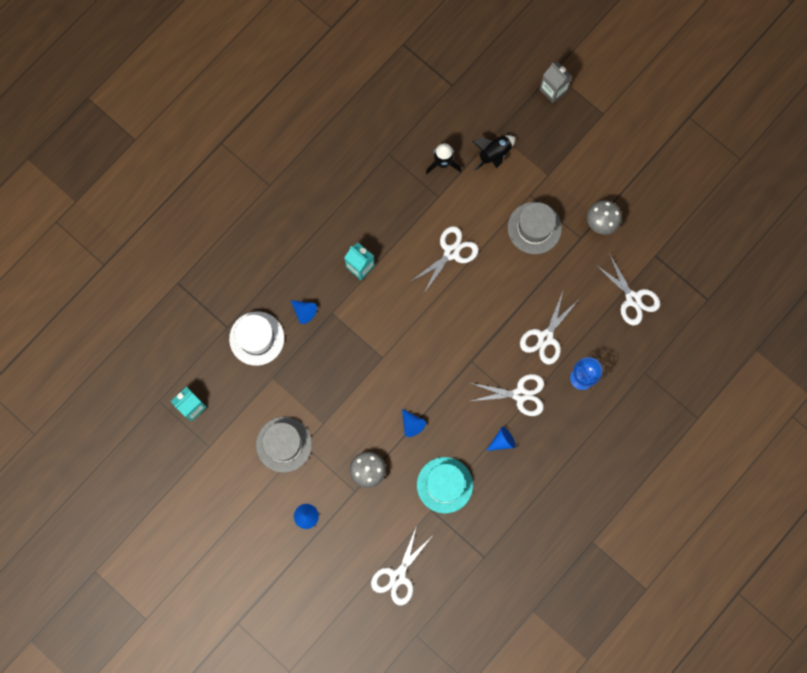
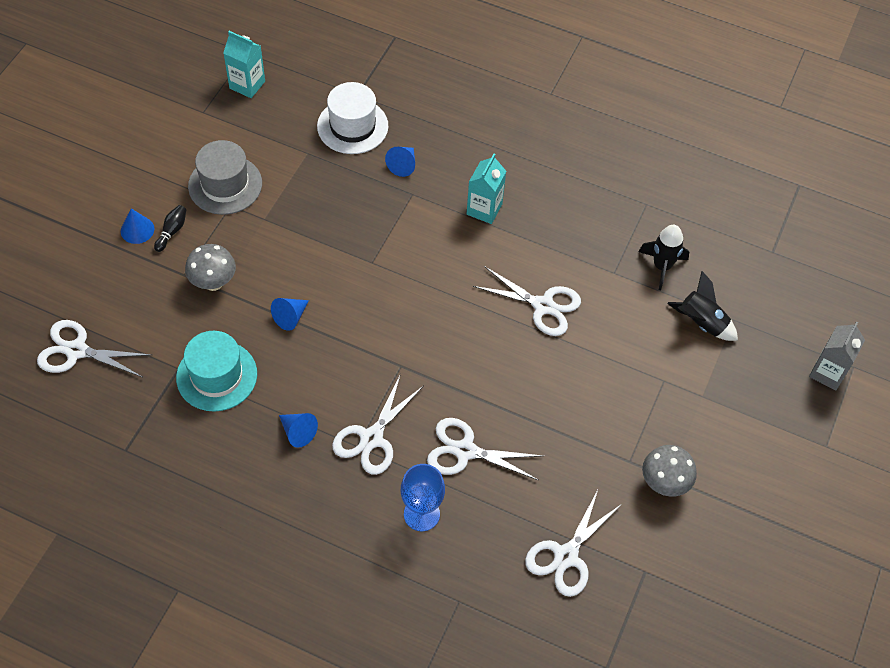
camera: 70 degrees right, 20 degrees down
white scissors [471,374,544,416] -> white scissors turned 45 degrees clockwise [332,374,423,475]
grey hat [508,202,562,254] -> none
none -> black bowling pin [154,205,186,252]

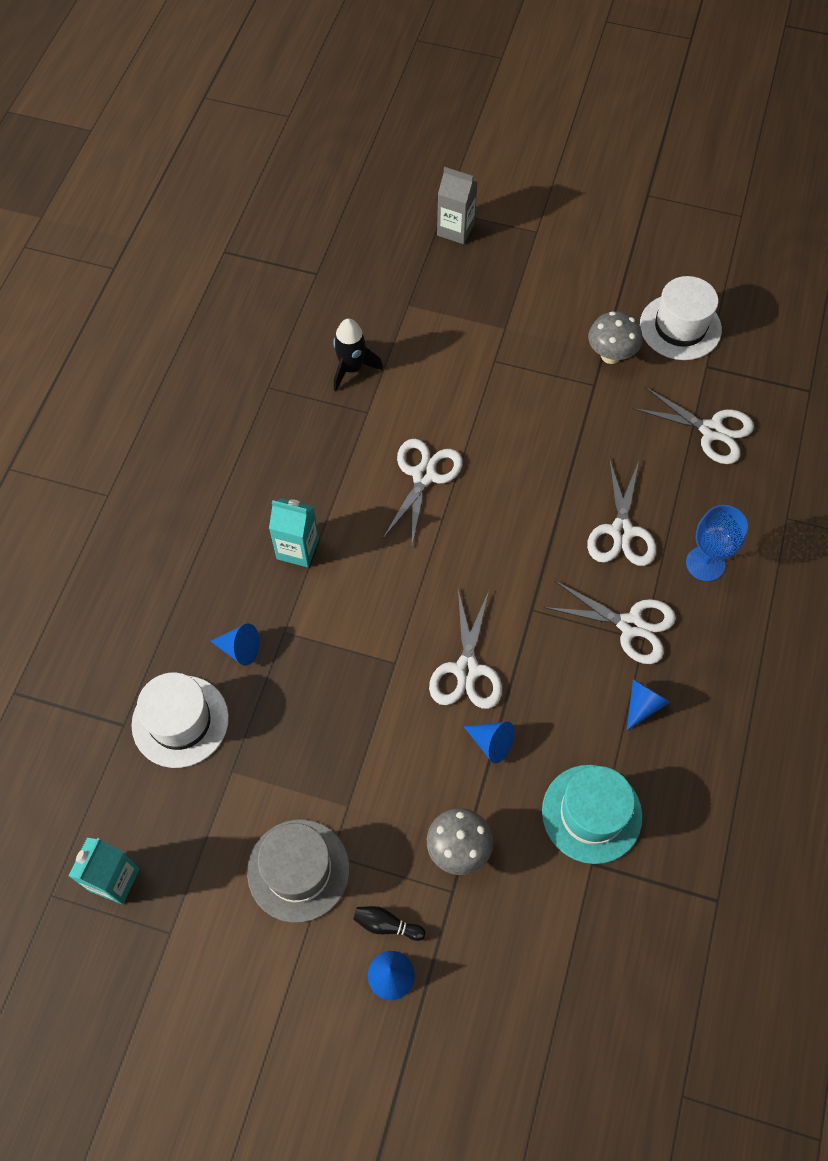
camera: 95 degrees left, 5 degrees up
white scissors [37,320,152,377] -> white scissors moved to [429,590,502,709]
black rocket [667,271,738,341] -> none
none -> white hat [640,276,722,360]

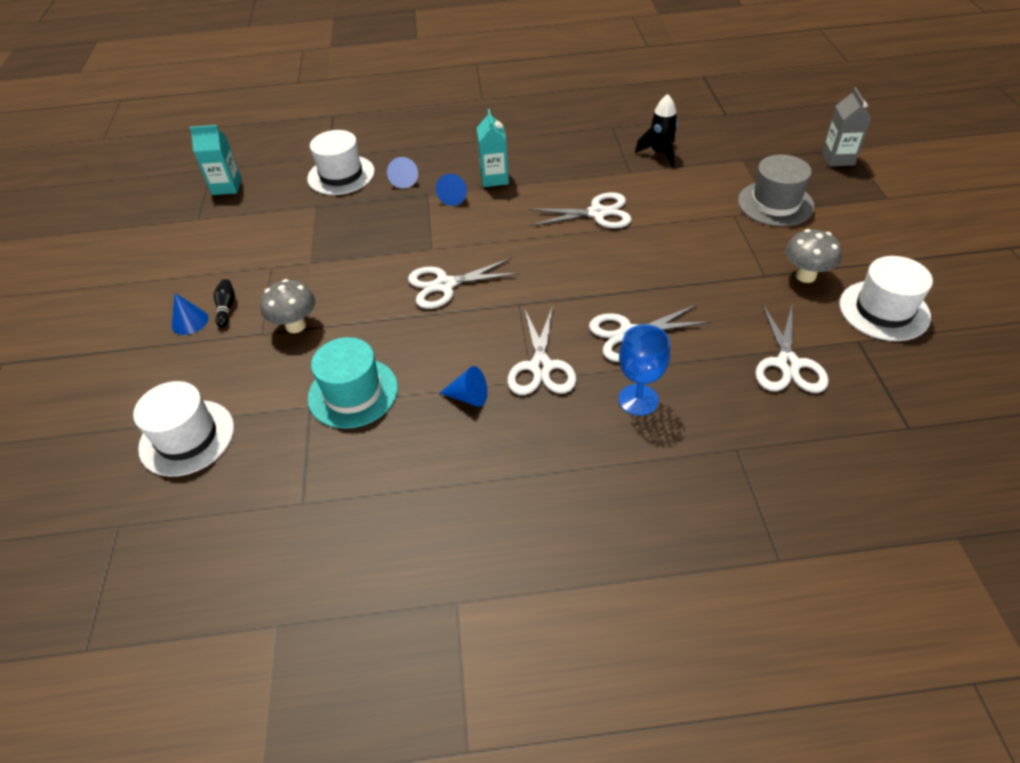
camera: 70 degrees right, 15 degrees down
grey hat [247,819,350,923] -> grey hat moved to [738,155,814,226]
blue cone [463,722,514,763] -> blue cone moved to [436,174,467,206]
none -> white hat [133,381,234,477]

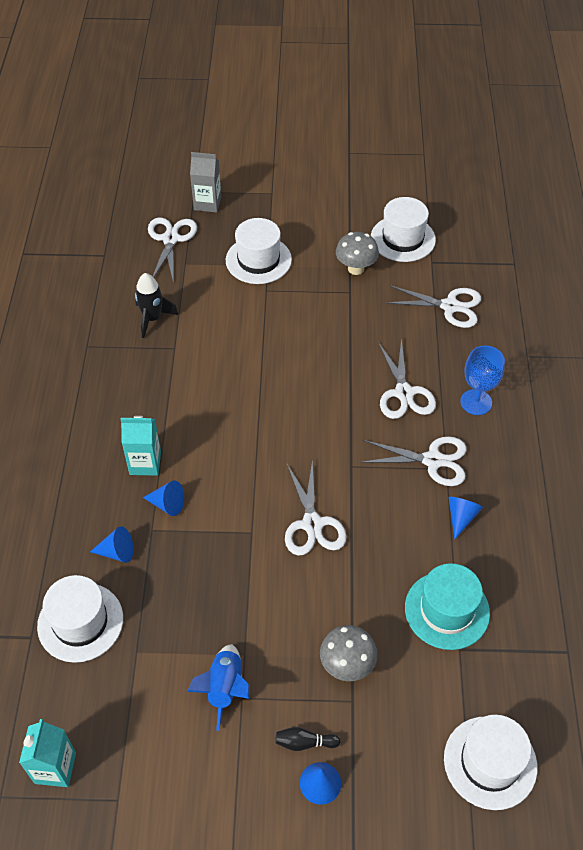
camera: 85 degrees left, 5 degrees up
white scissors [528,192,632,228] -> white scissors moved to [148,218,197,283]
grey hat [738,155,814,226] -> white hat [226,218,292,284]
none -> blue rocket [187,644,250,731]

